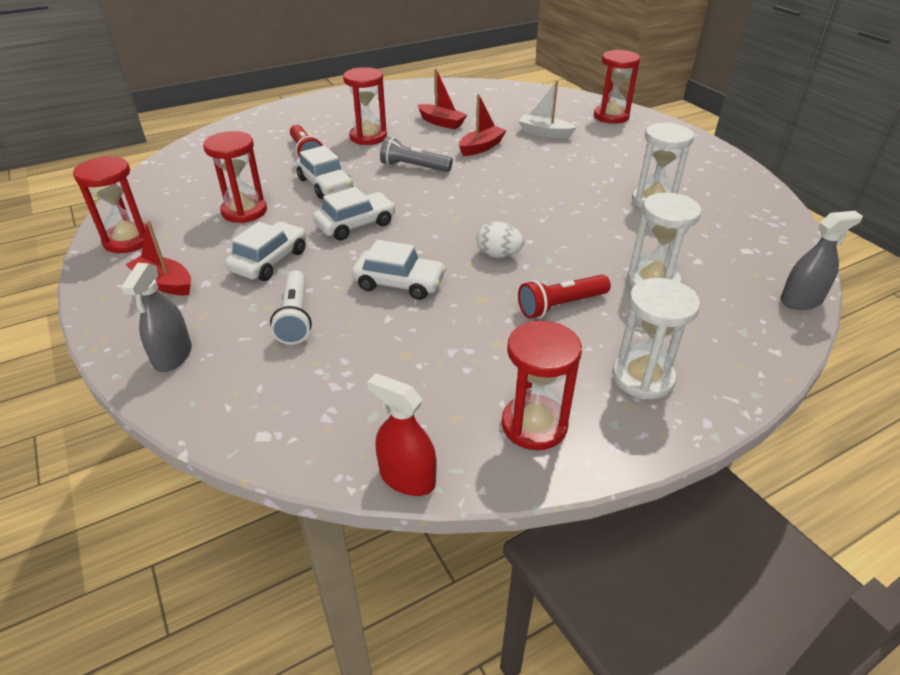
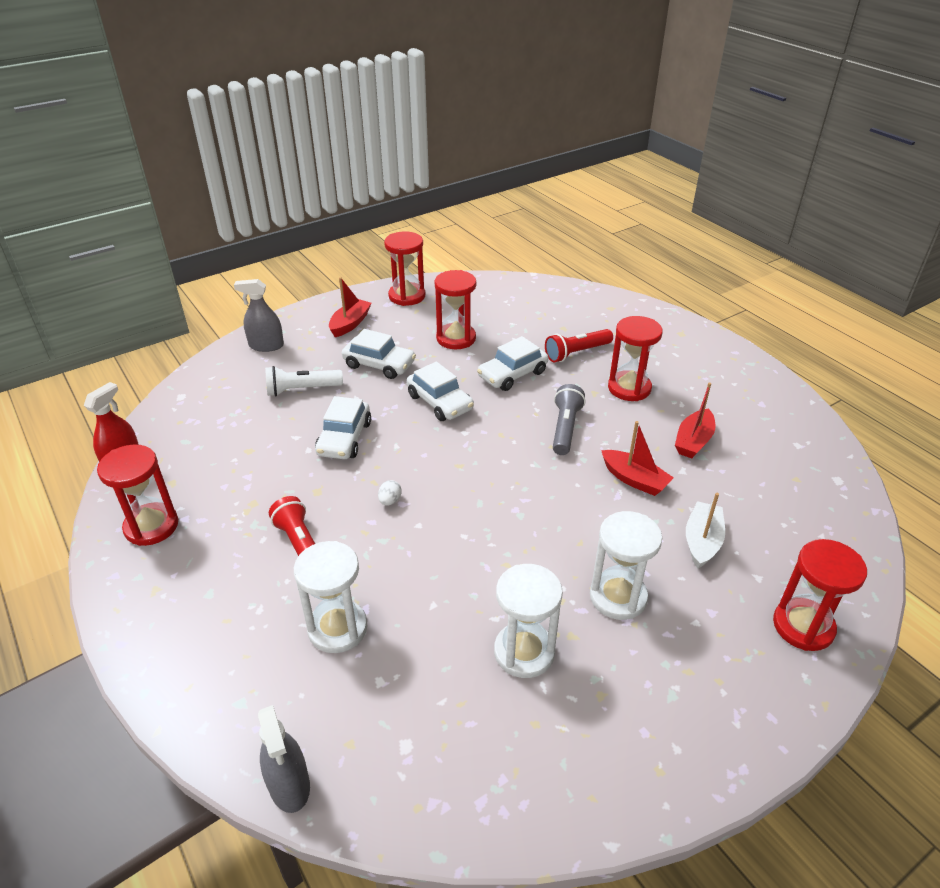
camera: 85 degrees right, 0 degrees up
white egg [477,221,524,258] -> white egg [378,480,402,506], size x0.61
white hourglass [612,278,700,399] -> white hourglass moved to [590,511,662,620]

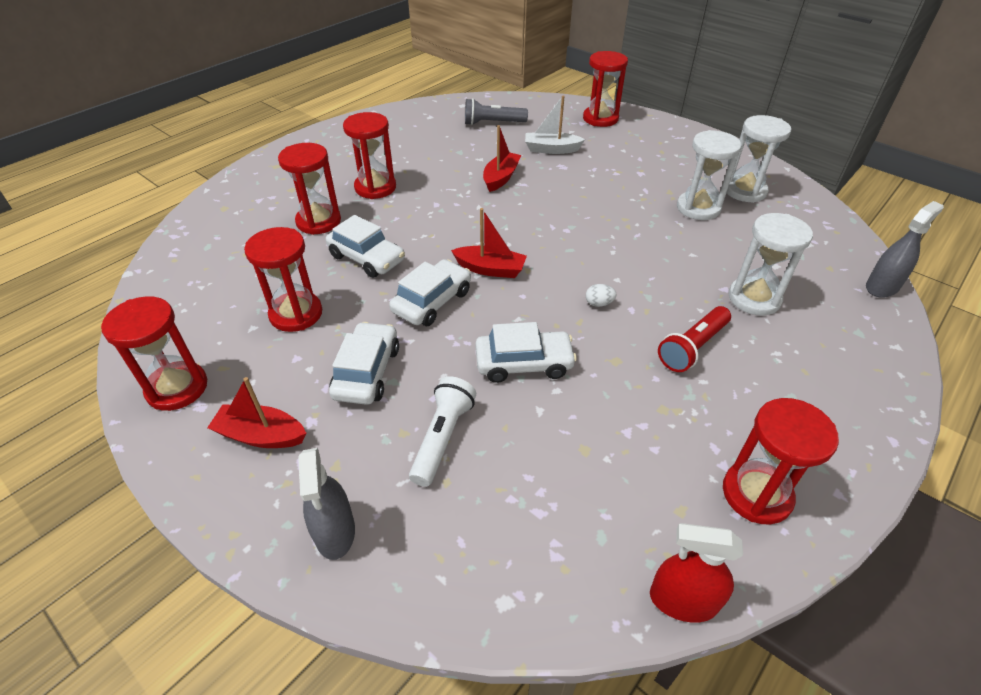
camera: 105 degrees left, 5 degrees up
white flashlight [265,366,343,396] -> white flashlight turned 135 degrees counterclockwise [409,376,476,487]
red flashlight [545,329,613,362] -> red hourglass [278,143,341,235]
grey flashlight [553,384,585,455] -> grey flashlight moved to [465,98,528,125]
white hourglass [590,511,662,620] -> white hourglass moved to [727,115,791,203]
red boat [675,383,715,458] -> red boat moved to [451,208,527,278]

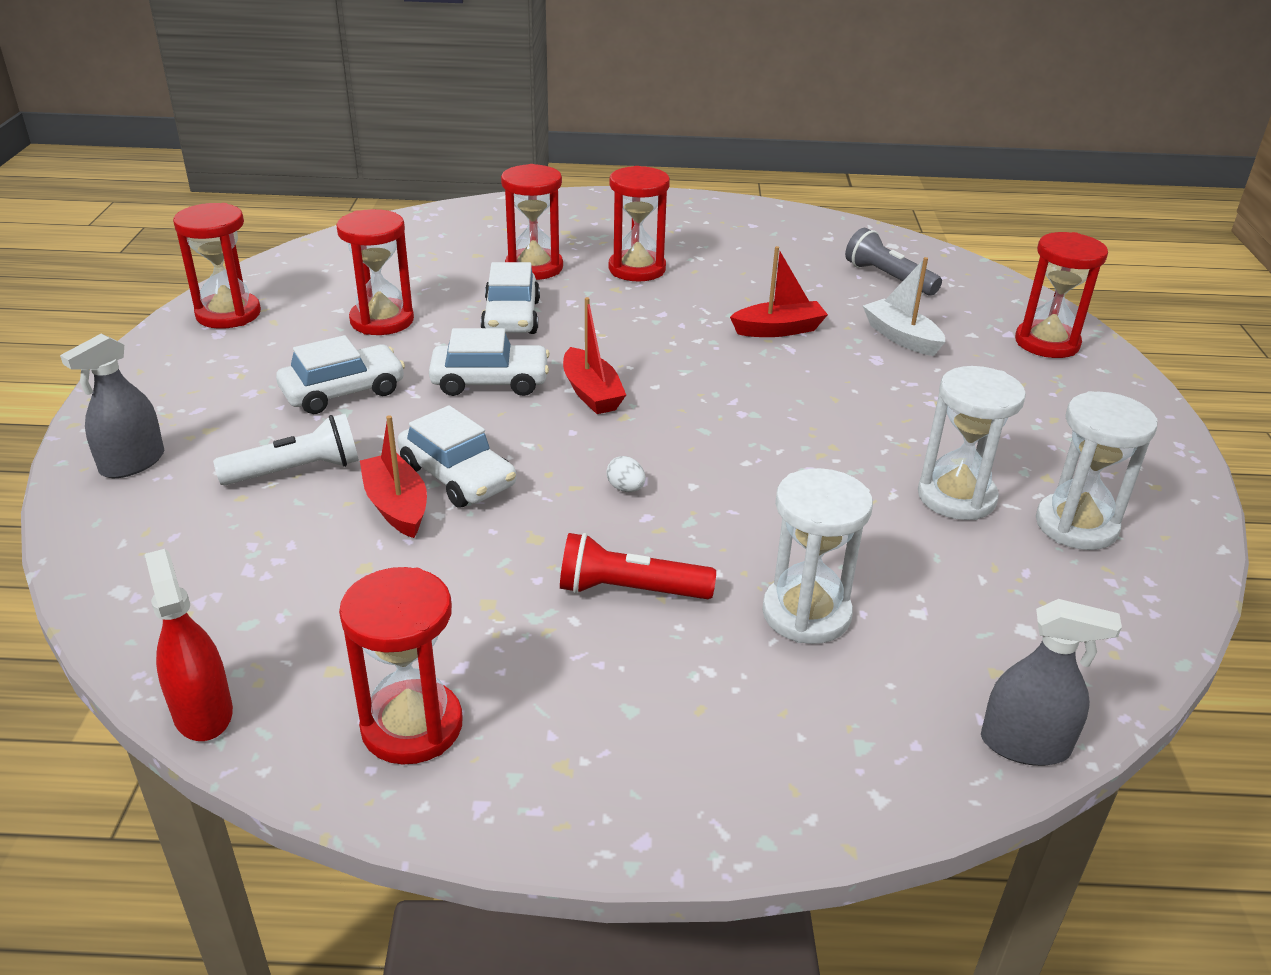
camera: 50 degrees right, 10 degrees down
red boat [207,377,306,448] -> red boat moved to [360,415,427,538]

